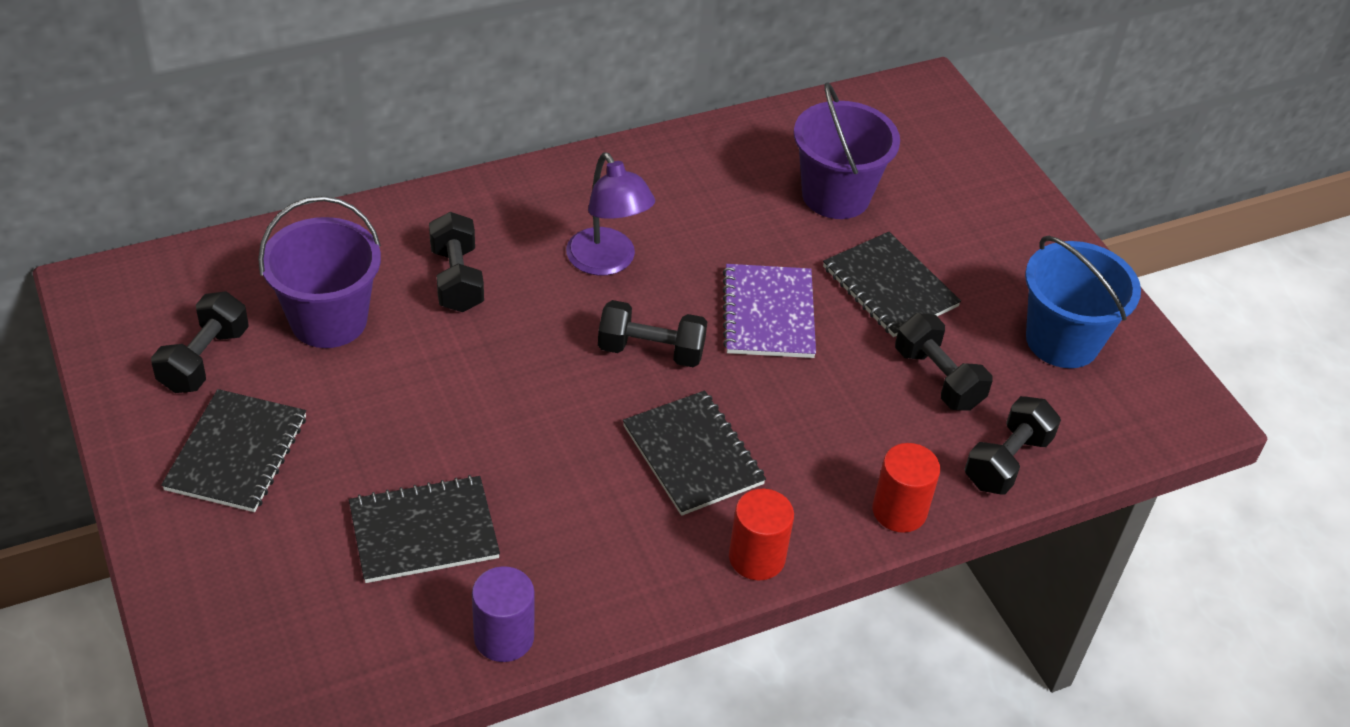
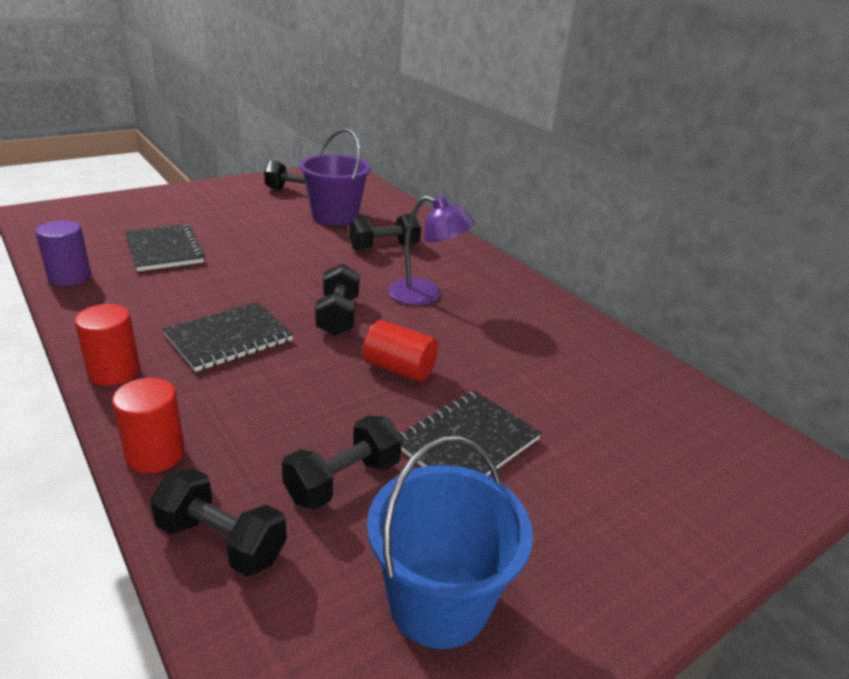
camera: 80 degrees right, 15 degrees down
black notebook [161,389,306,512] -> none
purple lamp [566,152,655,276] -> purple lamp turned 120 degrees counterclockwise [389,195,475,305]
purple notebook [723,264,816,358] -> red cylinder [363,320,438,382]
purple bucket [794,83,900,219] -> none

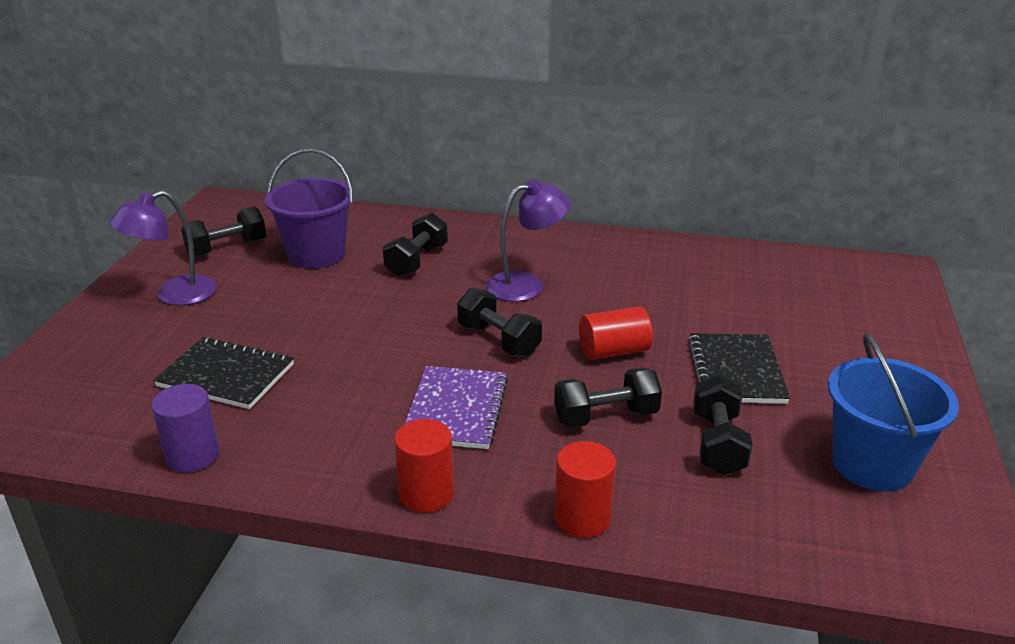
camera: 40 degrees left, 0 degrees up
black dumbbell [150,468,287,576] -> black dumbbell moved to [554,367,662,428]
black notebook [163,302,293,372] -> purple notebook [405,366,508,449]
none -> purple lamp [109,190,217,306]

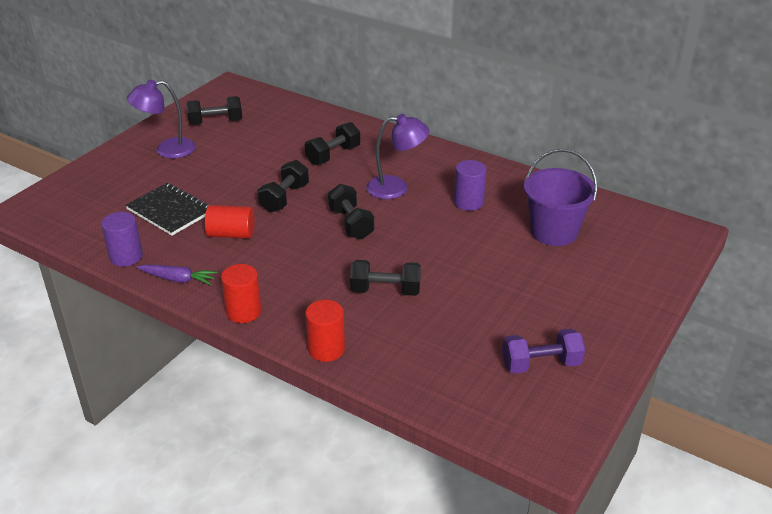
camera: 20 degrees right, 5 degrees up
purple bucket [265,149,354,269] -> purple bucket moved to [524,149,598,246]
purple notebook [405,366,508,449] -> none
red cylinder [579,306,653,360] -> red cylinder moved to [205,205,255,239]
black notebook [688,333,790,404] -> none
black dumbbell [693,375,753,475] -> black dumbbell moved to [258,160,309,212]
blue bucket [828,333,959,491] -> purple dumbbell [502,328,585,374]
none -> purple carrot [136,264,218,285]
none -> purple cylinder [454,160,487,211]

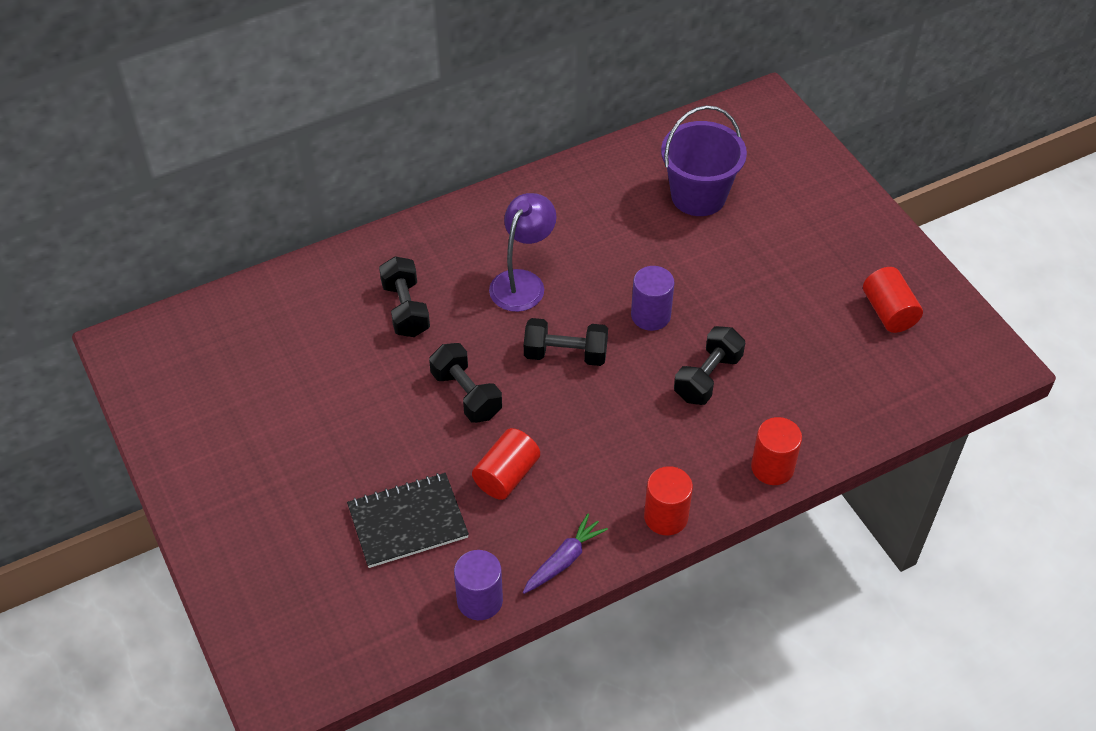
camera: 60 degrees left, 15 degrees up
purple lamp [127,80,196,159] -> none
black dumbbell [186,96,242,125] -> none
purple cylinder [454,160,487,211] -> purple cylinder moved to [631,266,675,331]
purple dumbbell [502,328,585,374] -> red cylinder [863,267,923,333]

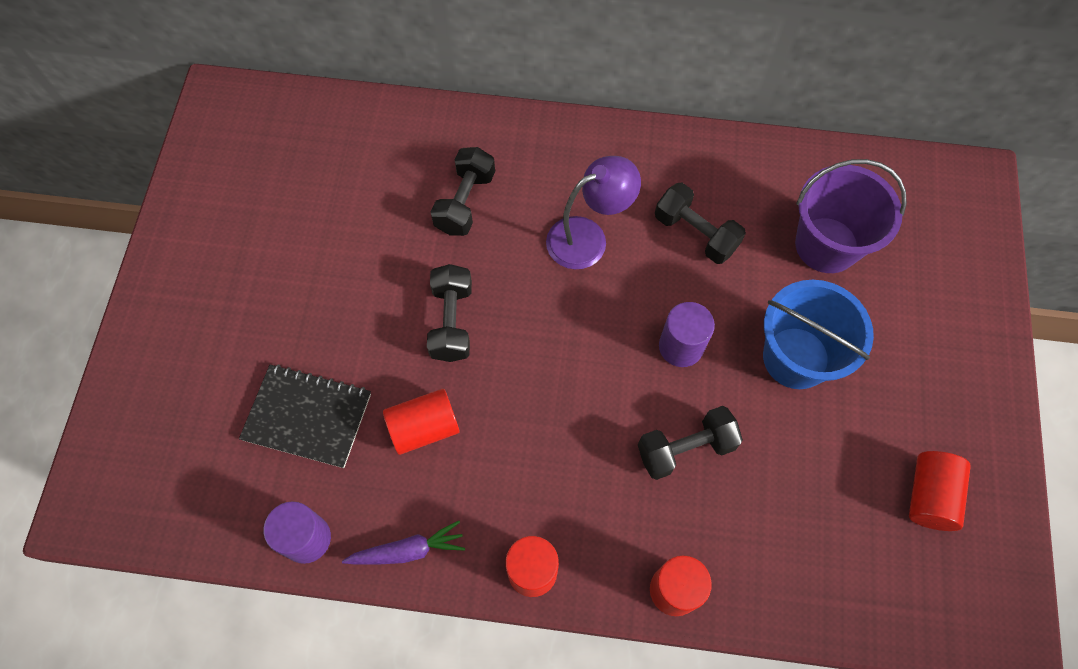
camera: 35 degrees right, 15 degrees up
black dumbbell [524,318,608,366] -> black dumbbell moved to [655,183,746,264]
none -> blue bucket [763,280,874,389]

